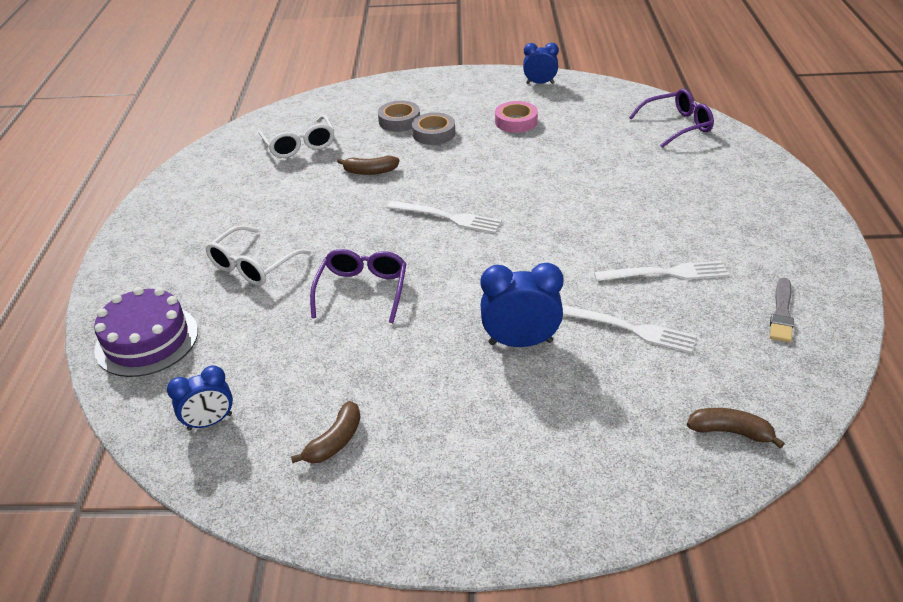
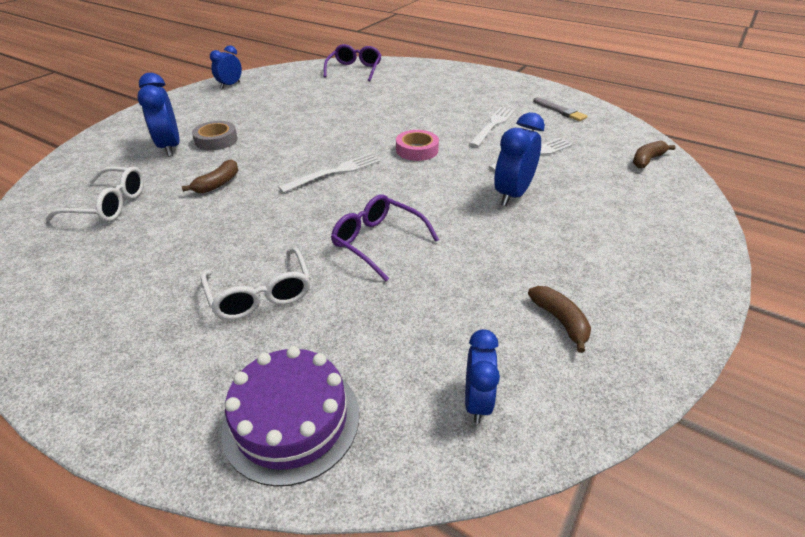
camera: 60 degrees left, 0 degrees up
grey tape [378,101,420,132] -> blue clock [138,73,179,157]
pink tape [495,101,538,133] -> pink tape moved to [396,130,439,161]

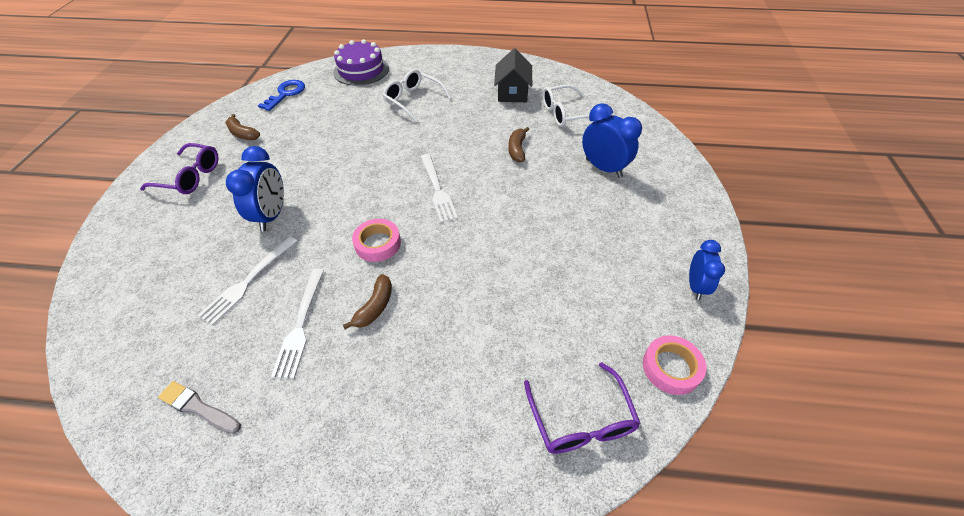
camera: 155 degrees right, 10 degrees up
grey tape [192,121,238,151] -> none
white fork [278,153,380,193] -> white fork turned 45 degrees counterclockwise [421,154,458,223]
purple glasses [331,194,439,281] -> purple glasses moved to [140,143,219,194]
blue clock [465,329,500,424] -> blue key [258,80,305,111]
brown banana [633,141,676,168] -> brown banana moved to [343,274,392,329]
none -> black house [494,48,532,102]
none -> pink tape [643,335,706,395]

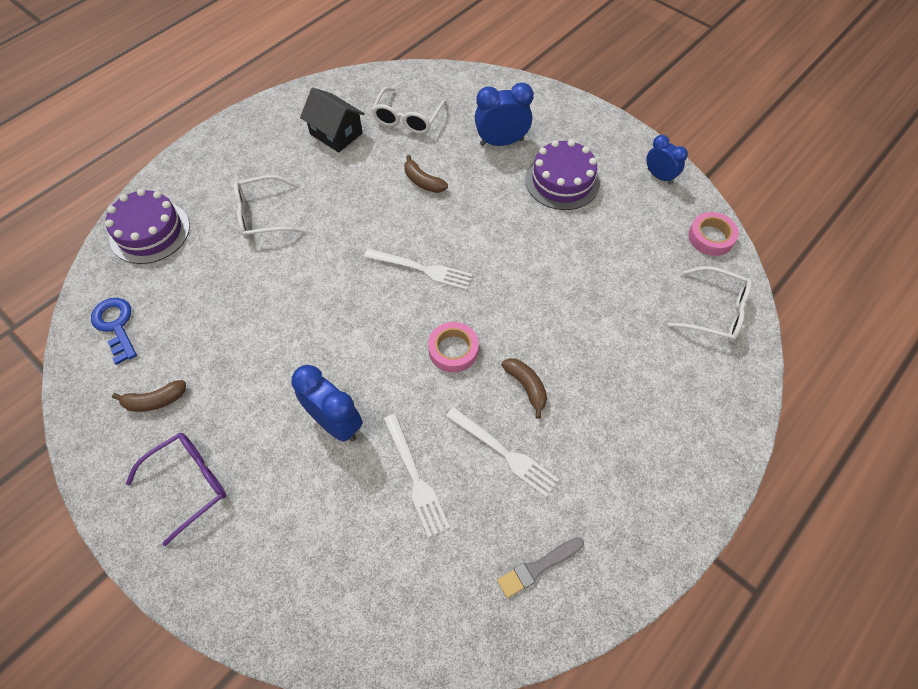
camera: 55 degrees left, 10 degrees up
purple glasses [524,362,641,454] -> white glasses [668,266,752,342]
none -> purple cake [525,140,600,210]

